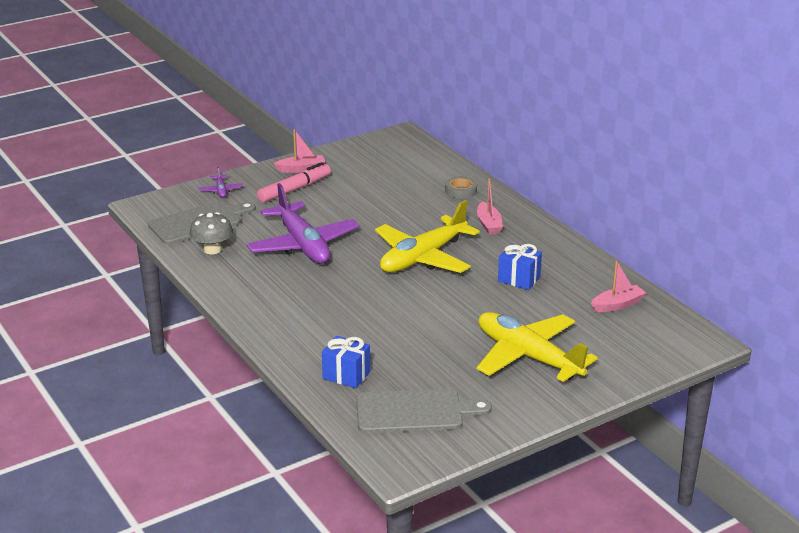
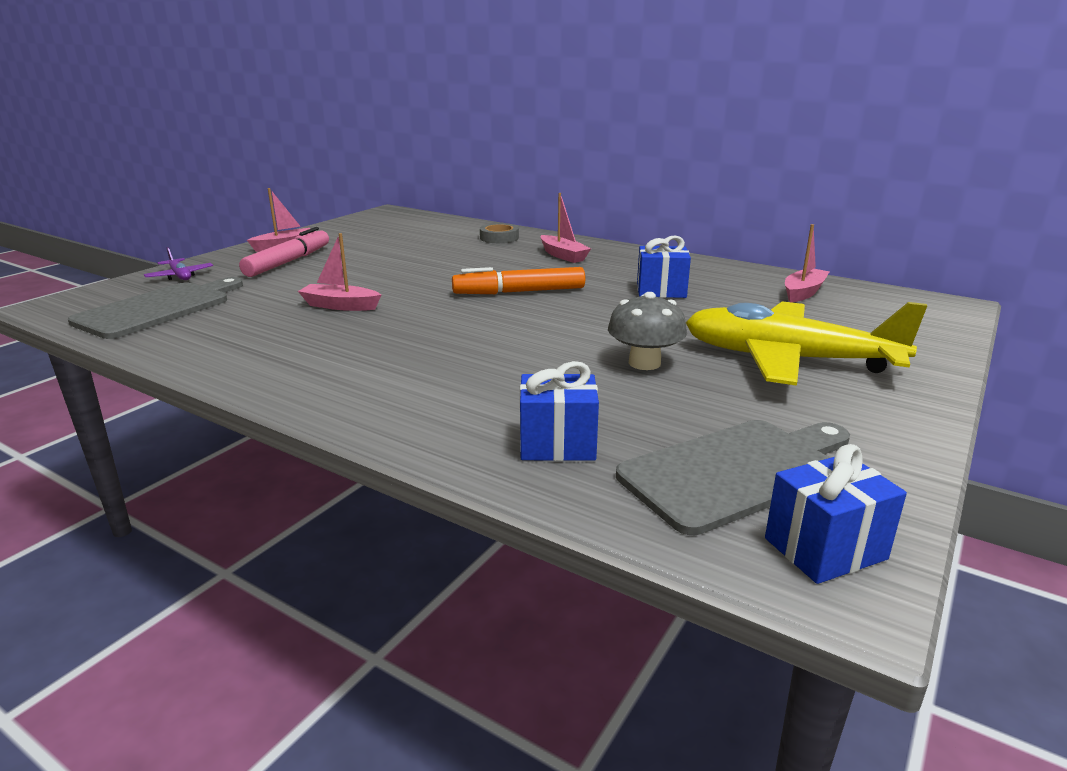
camera: 25 degrees left, 5 degrees down
grey mushroom [190,212,233,254] -> grey mushroom moved to [608,292,687,370]
purple plane [246,183,359,264] -> pink boat [298,233,381,311]
yellow plane [375,200,480,273] -> orange marker [452,267,585,294]
none -> blue gift [765,444,907,584]

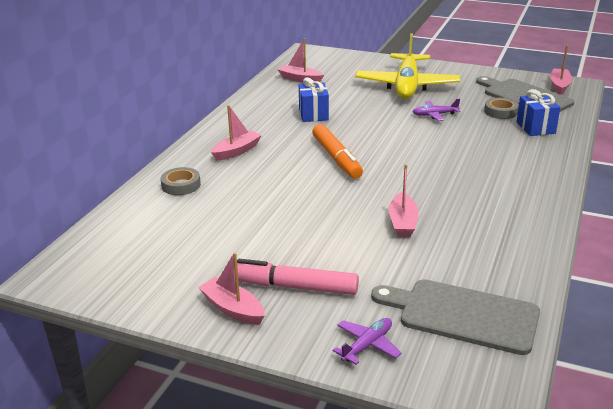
camera: 100 degrees left, 5 degrees up
grey mushroom [608,292,687,370] -> purple plane [412,99,460,121]
blue gift [765,444,907,584] -> pink boat [550,45,572,95]
none -> grey tape [484,98,519,119]

